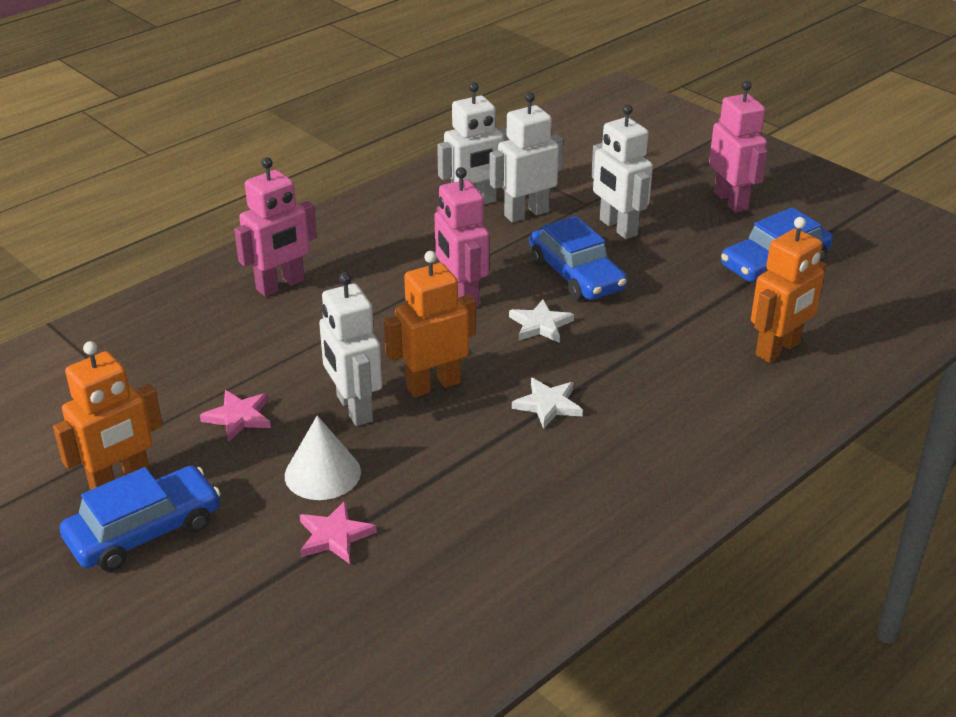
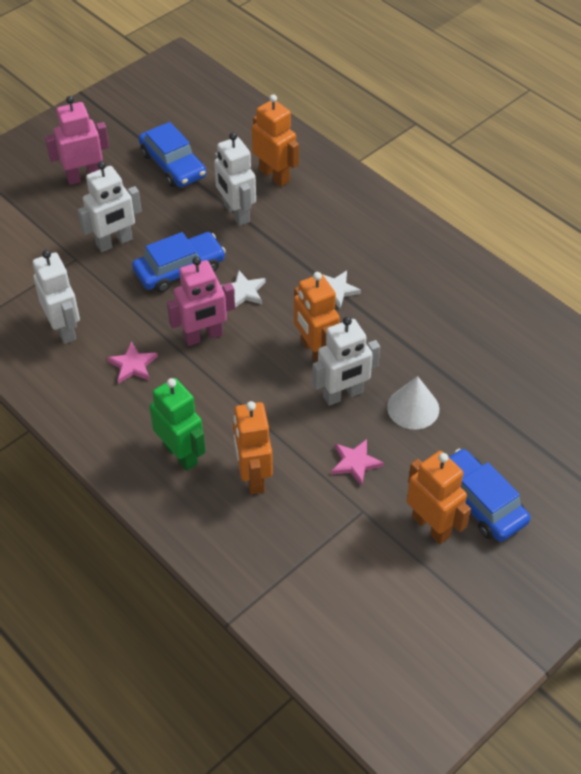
camera: 90 degrees left, 15 degrees up
pink robot [234,157,317,296] -> green robot [149,378,206,471]
pink star [300,501,377,564] -> pink star moved to [107,342,158,384]
white robot [489,92,563,222] -> white robot moved to [214,132,256,226]
none -> orange robot [233,401,273,494]

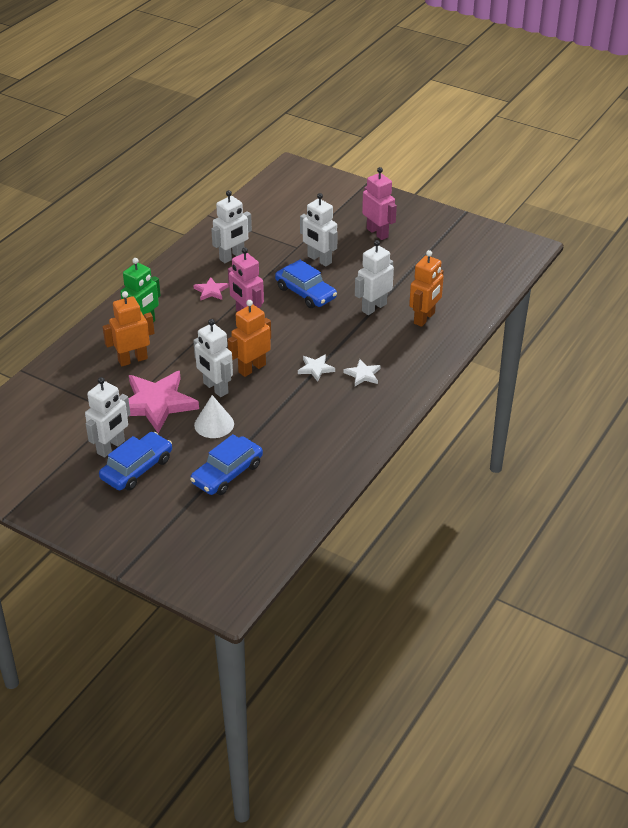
camera: 75 degrees right, 10 degrees down
blue car [139,122,206,187] -> blue car moved to [190,434,263,495]
white star [221,270,266,307] -> white star moved to [344,359,381,386]
pink star [331,439,384,486] -> pink star [128,371,199,434], size x2.16
orange robot [407,451,471,544] -> white robot [85,377,130,458]

